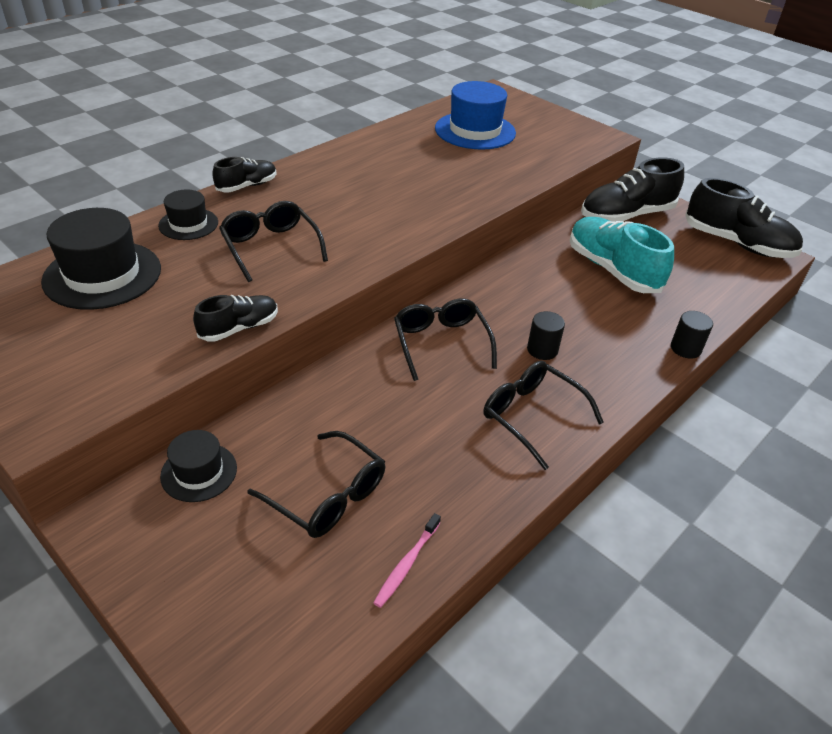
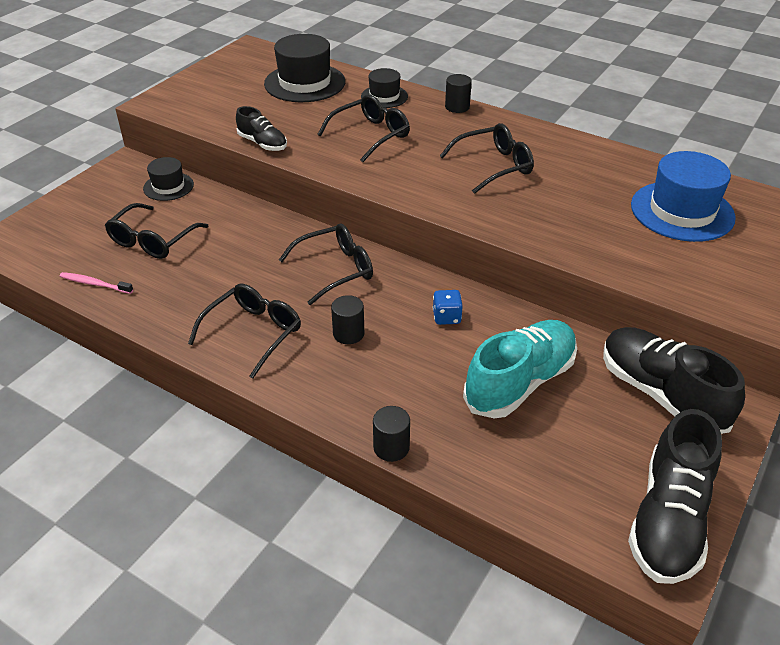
camera: 80 degrees right, 0 degrees up
black shoe [212,157,277,192] -> black cylinder [445,74,472,113]
none -> blue dice [433,290,463,325]
none -> black glasses [440,123,534,194]

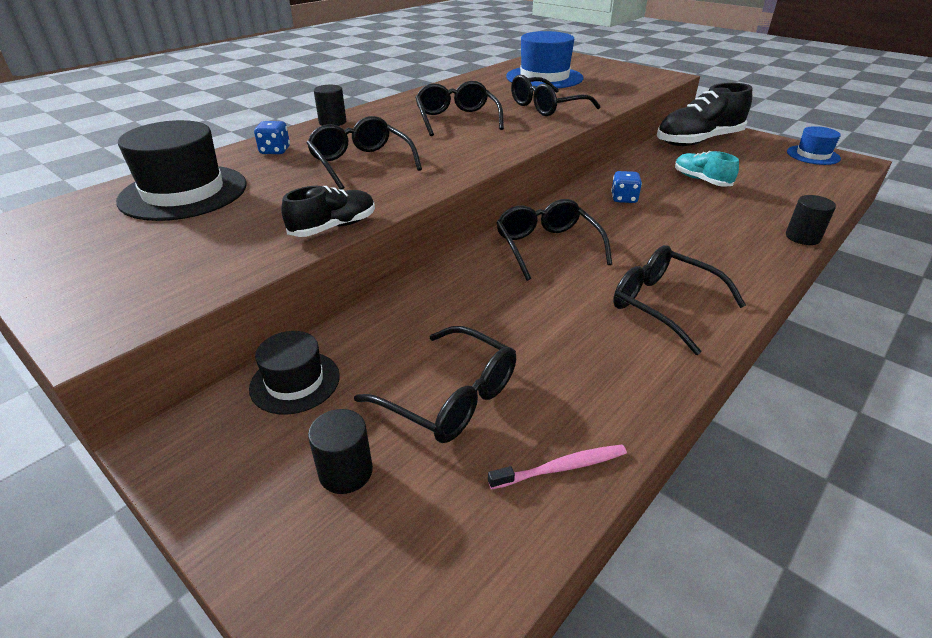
camera: 80 degrees left, 5 degrees down
pink toothbrush [60,272,133,294] -> pink toothbrush turned 135 degrees counterclockwise [488,445,627,489]
black cylinder [331,295,364,344] -> black cylinder moved to [308,409,373,494]
black hat [361,68,408,108] -> blue dice [254,121,290,154]
turquoise shoe [463,320,577,418] -> turquoise shoe [675,151,739,187], size x0.55
black shoe [628,409,722,584] -> blue hat [787,126,841,165]
none -> black glasses [511,75,601,116]

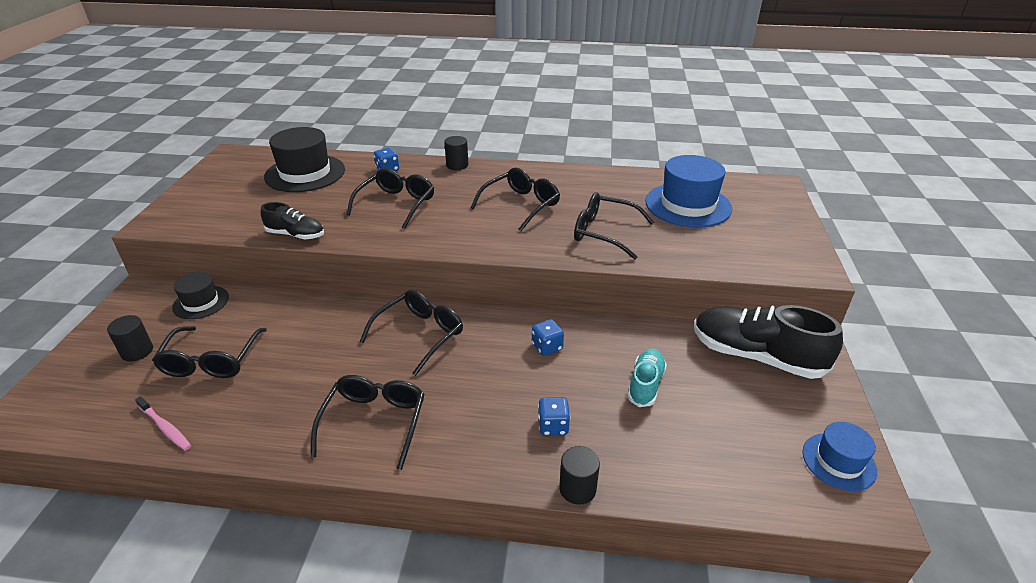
camera: 55 degrees right, 0 degrees up
none -> blue dice [538,397,570,436]

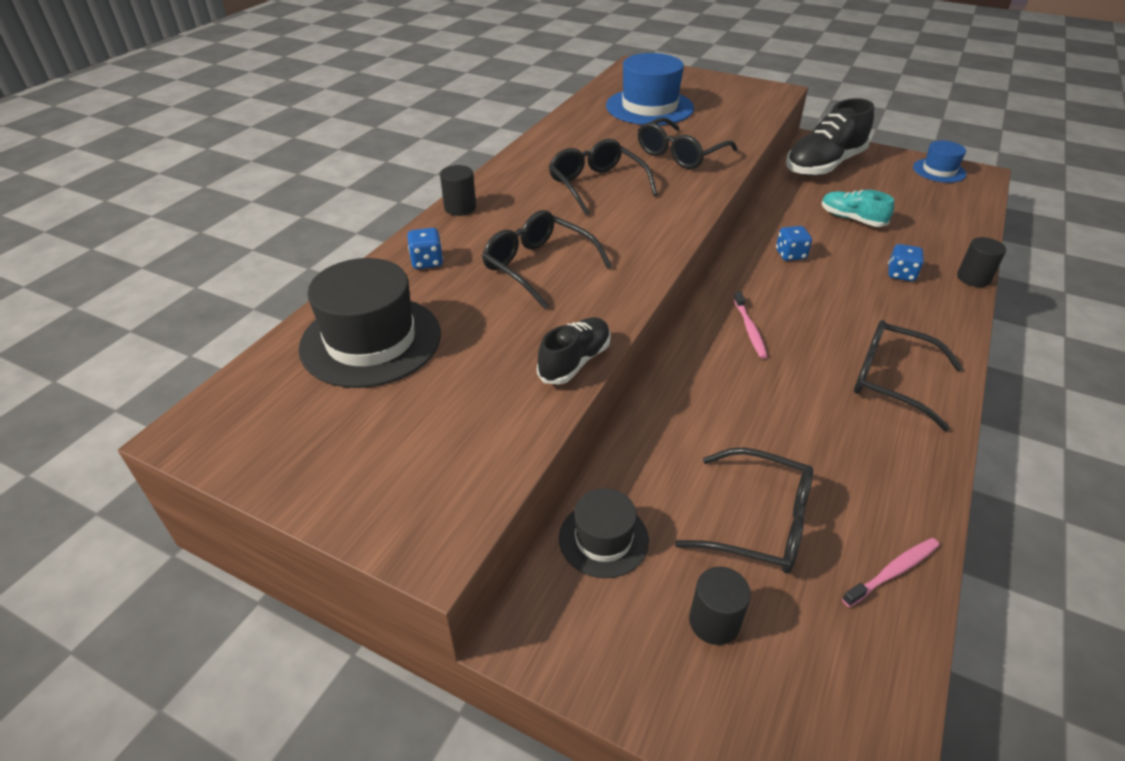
camera: 70 degrees left, 5 degrees up
black glasses [360,290,463,376] -> pink toothbrush [734,292,768,359]

